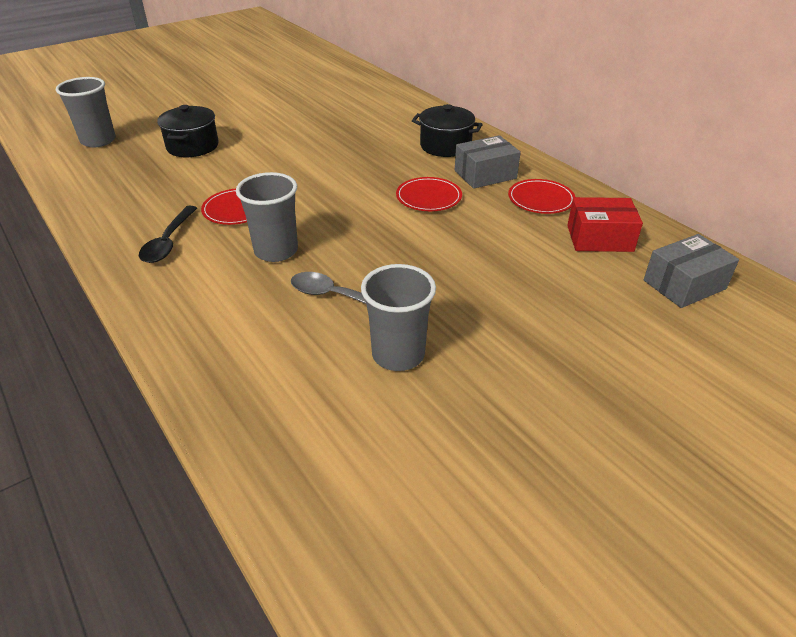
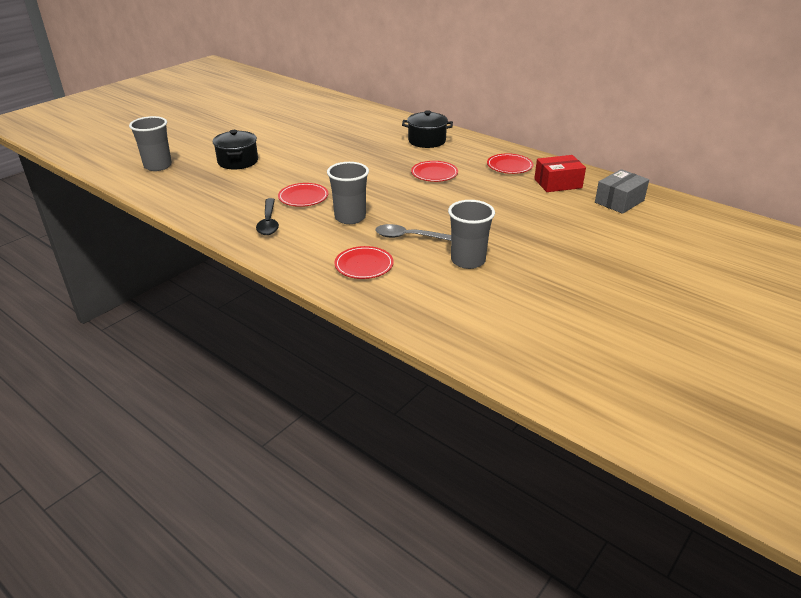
camera: 15 degrees left, 5 degrees down
grey box [455,135,521,189] -> none
none -> red plate [334,246,394,279]

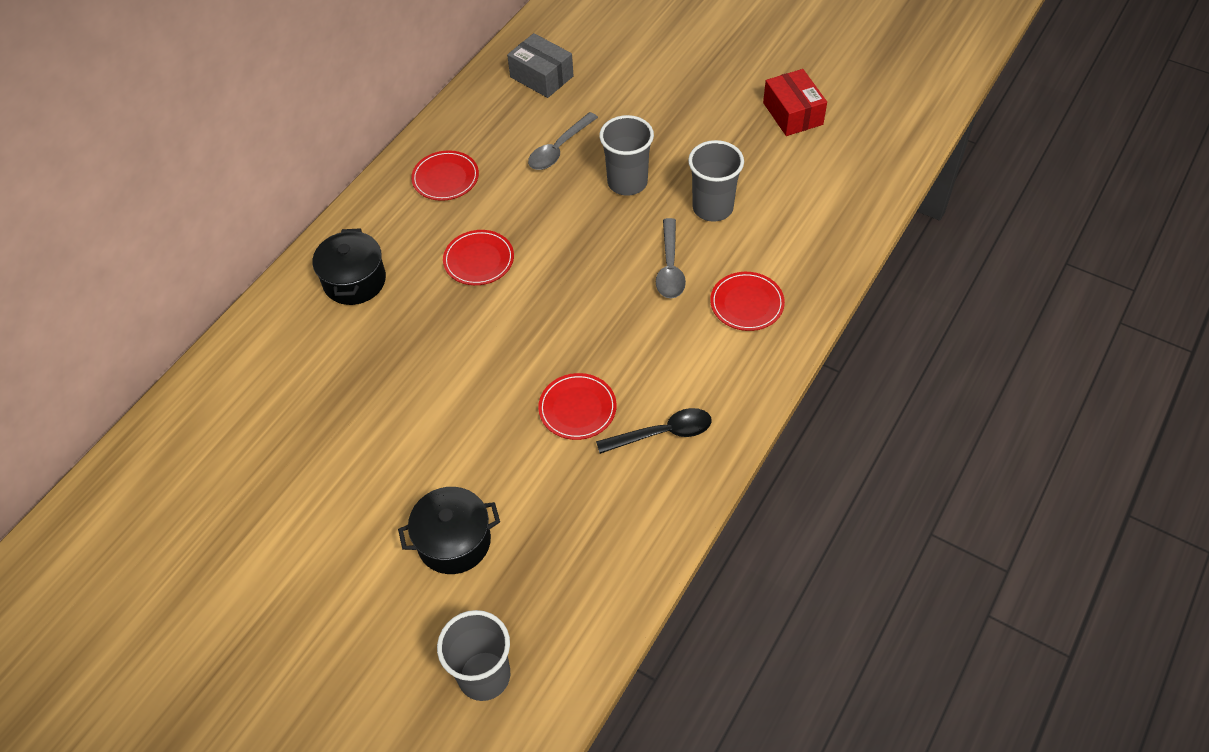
camera: 95 degrees left, 20 degrees up
grey cup [327,162,369,224] -> grey cup moved to [599,115,654,195]
red box [534,155,586,192] -> red box moved to [763,69,827,136]
none -> grey spoon [528,112,598,170]

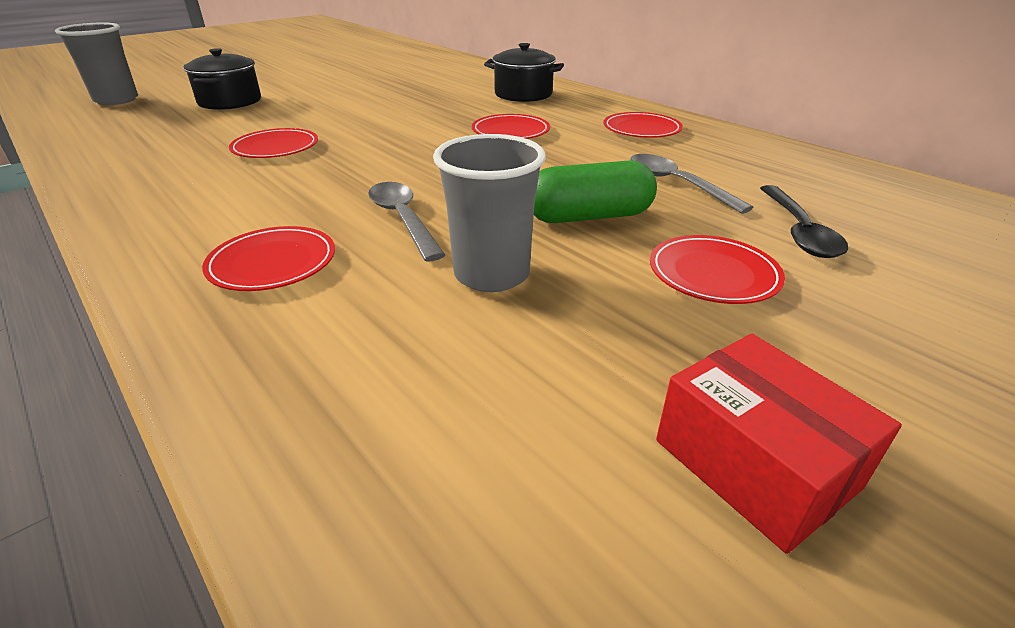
camera: 105 degrees right, 20 degrees down
grey box [507,33,574,98] -> none
black spoon [596,408,712,454] -> black spoon moved to [760,185,848,258]
grey cup [599,115,654,195] -> green capsule [534,161,657,223]
grey spoon [656,218,686,298] -> grey spoon turned 45 degrees clockwise [368,182,445,261]
red box [763,69,827,136] -> red box turned 60 degrees clockwise [656,334,902,554]
none -> red plate [650,235,785,304]

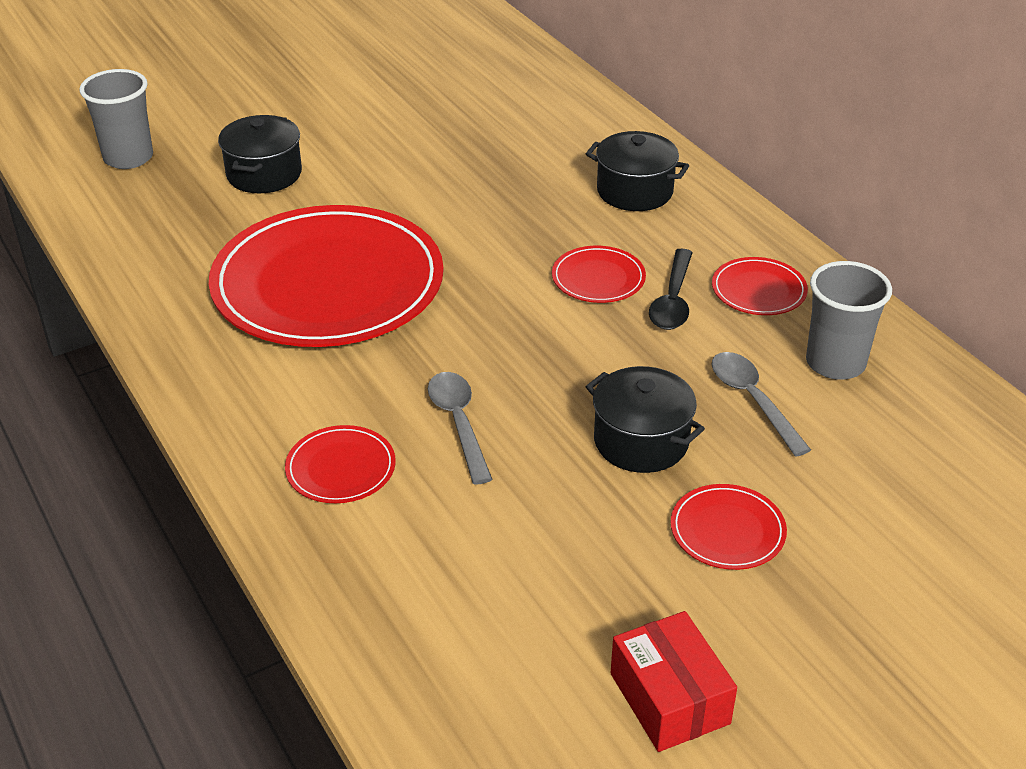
camera: 10 degrees right, 5 degrees up
red plate [229,128,318,158] -> red plate [209,205,444,347], size x2.45
grey cup [433,134,546,292] -> grey cup moved to [806,261,892,380]
green capsule [534,161,657,223] -> black pot [586,366,705,473]
black spoon [760,185,848,258] -> black spoon moved to [649,249,693,330]

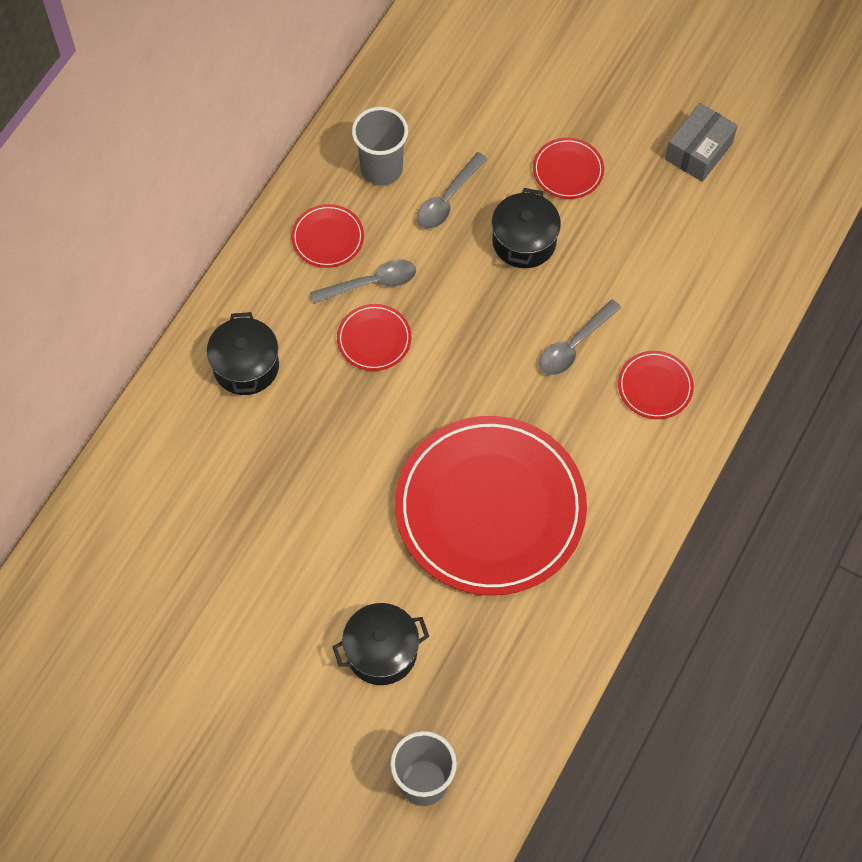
camera: 120 degrees left, 25 degrees up
red box [611,611,737,752] -> grey box [665,103,738,182]
black spoon [649,249,693,330] -> grey spoon [310,259,416,304]

